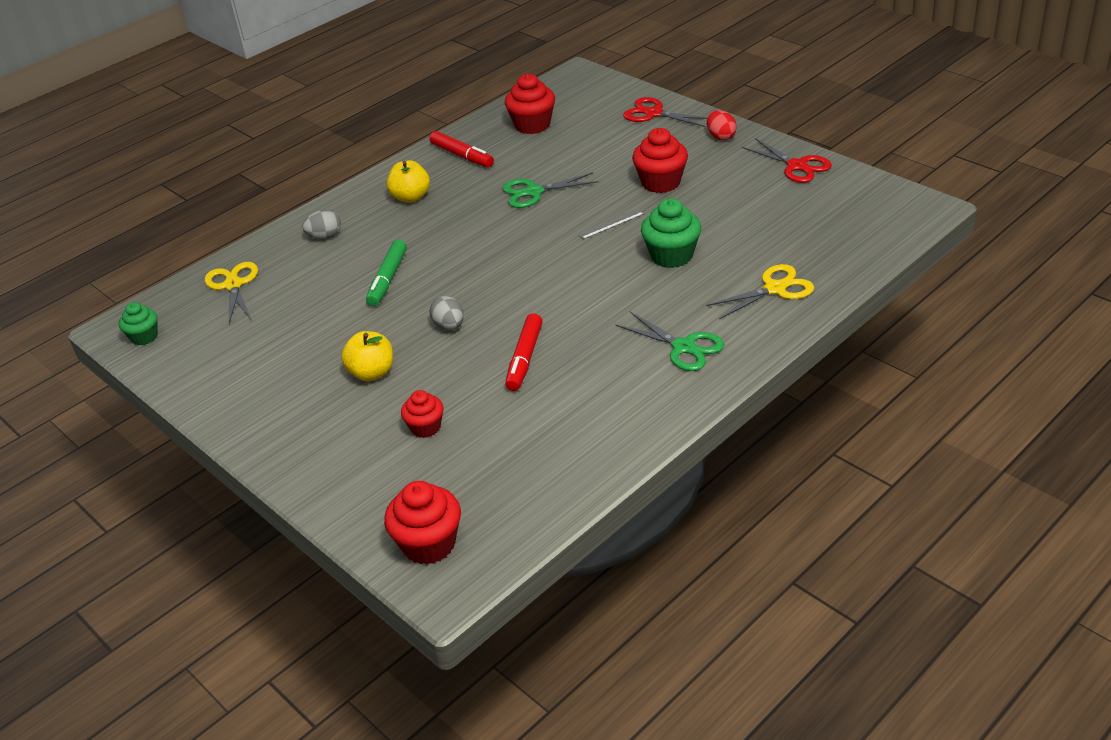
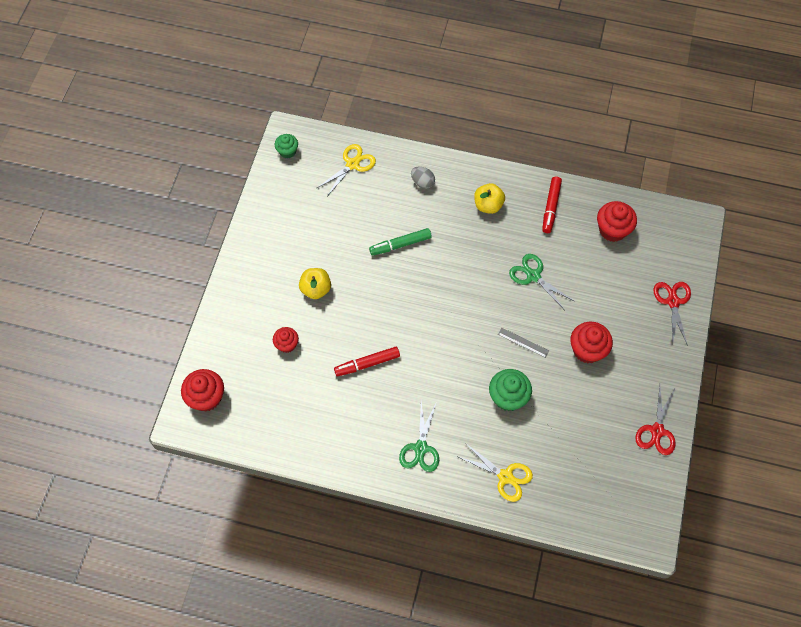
camera: 55 degrees right, 25 degrees up
grey egg [429,296,464,330] -> none
red egg [707,110,737,140] -> none

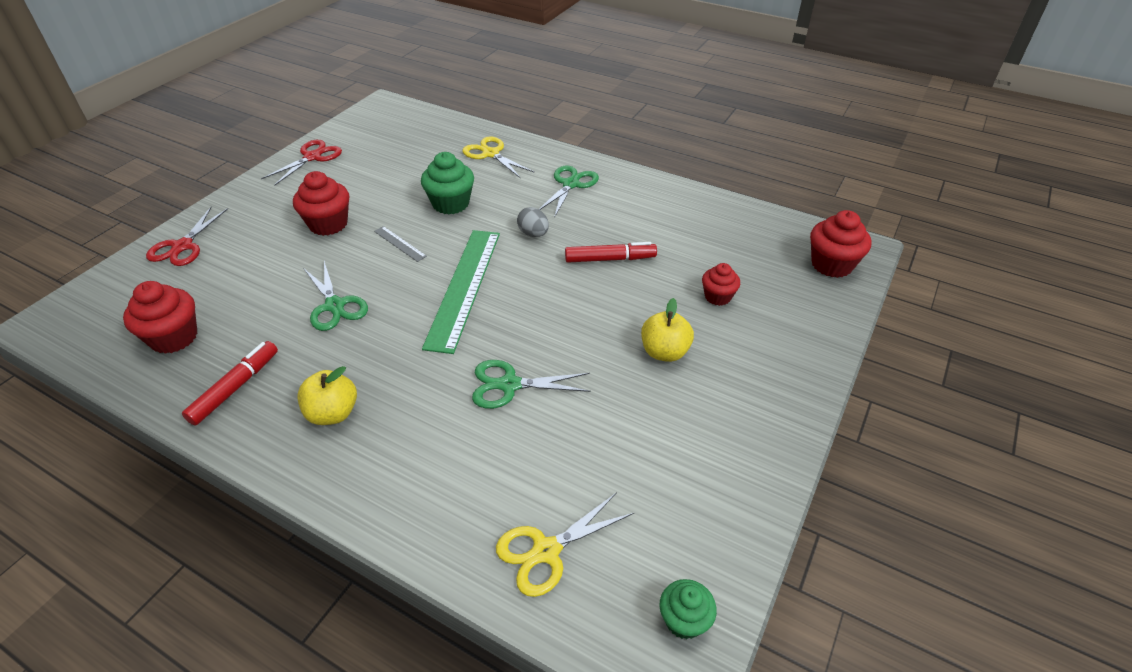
camera: 165 degrees left, 20 degrees down
green marker [369,228,432,256] -> green scissors [472,360,591,409]
grey egg [411,166,435,189] -> grey egg moved to [517,207,549,237]
none -> green ruler [422,230,500,354]

